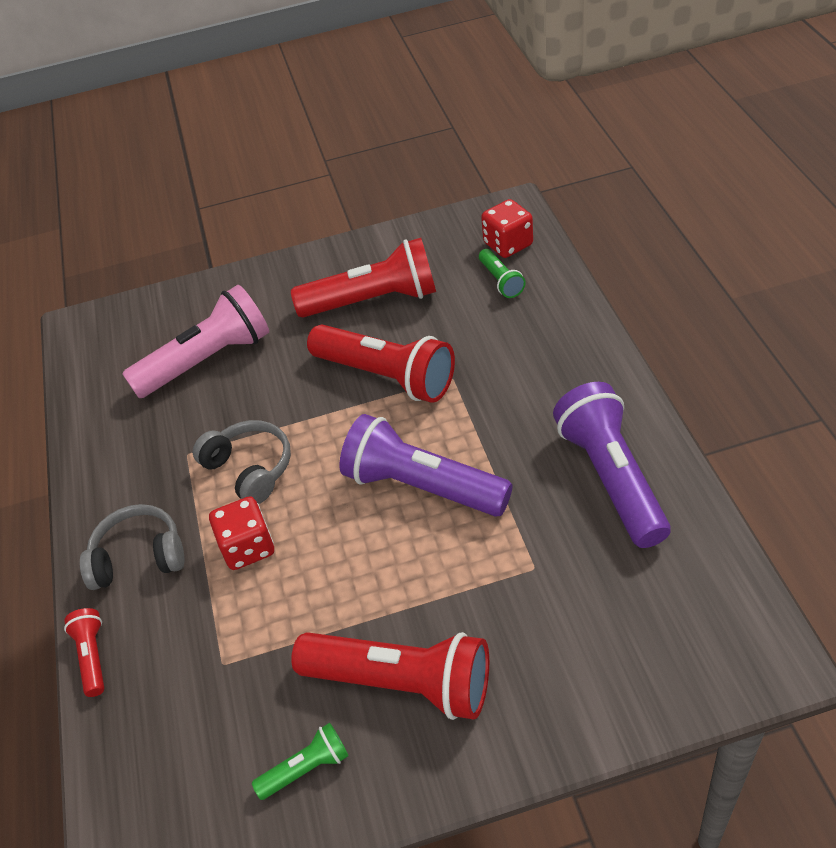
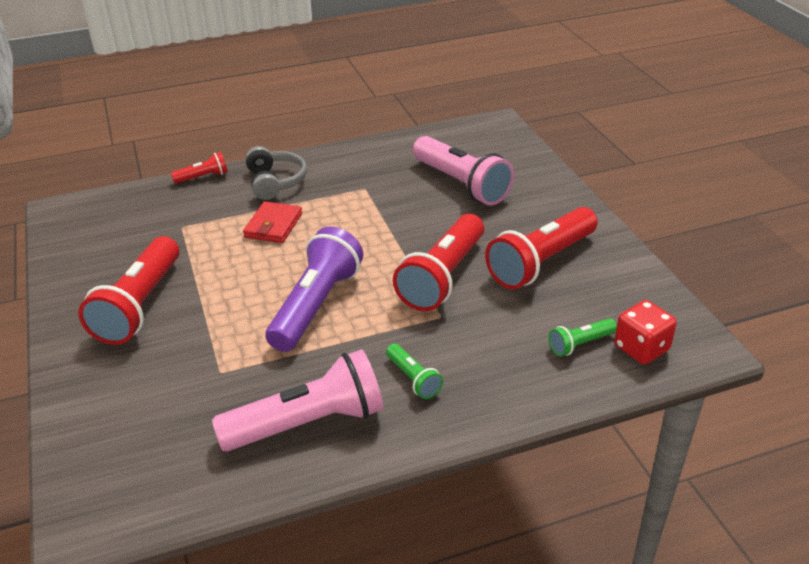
camera: 80 degrees right, 10 degrees down
grey headphones [193,420,291,504] -> none
red dice [209,496,274,570] -> red wallet [243,201,302,243]
green flashlight [252,723,348,800] -> green flashlight moved to [386,344,443,399]
red flashlight [291,238,436,318] -> red flashlight turned 60 degrees clockwise [485,207,598,289]
purple flashlight [553,382,671,548] -> pink flashlight [212,349,383,452]

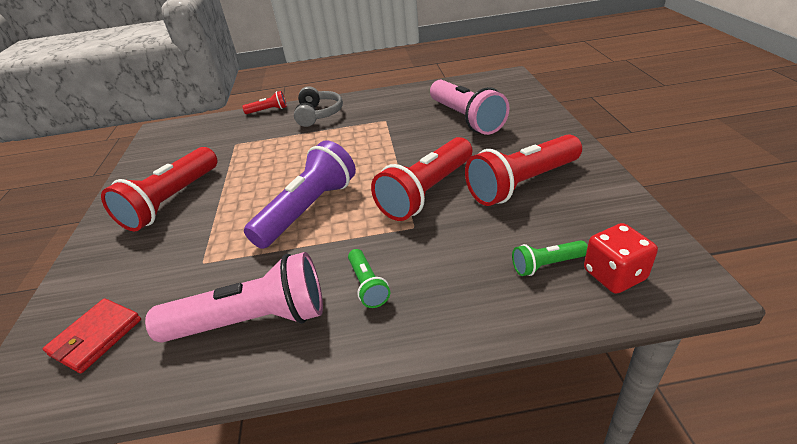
camera: 15 degrees right, 0 degrees up
red wallet [243,201,302,243] -> red wallet moved to [43,298,141,373]

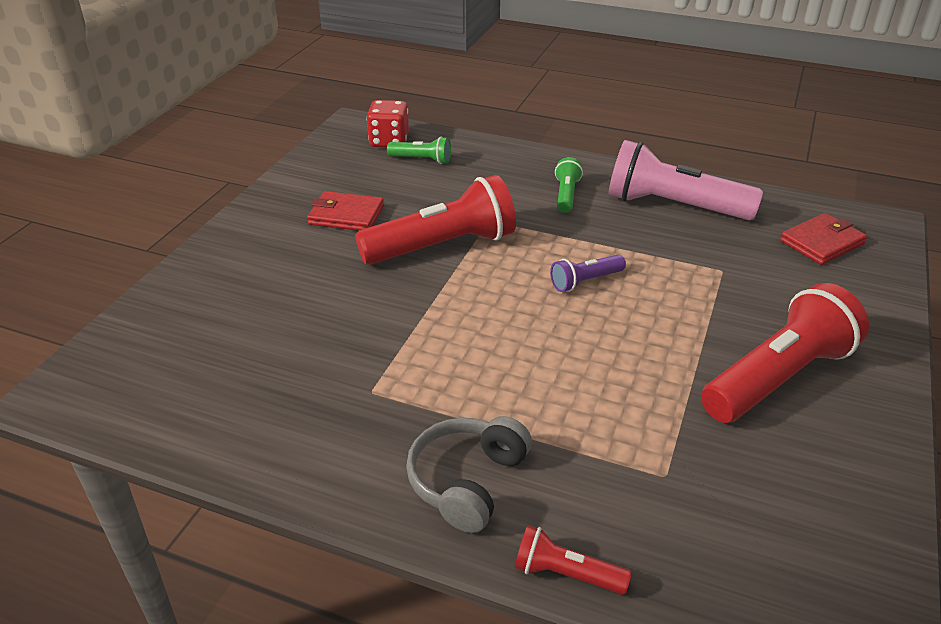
camera: 155 degrees left, 0 degrees up
purple flashlight [244,140,356,249] -> purple flashlight [550,255,626,292], size x0.48
pink flashlight [430,80,509,135] -> none
red flashlight [465,134,582,206] -> red wallet [307,191,384,231]

